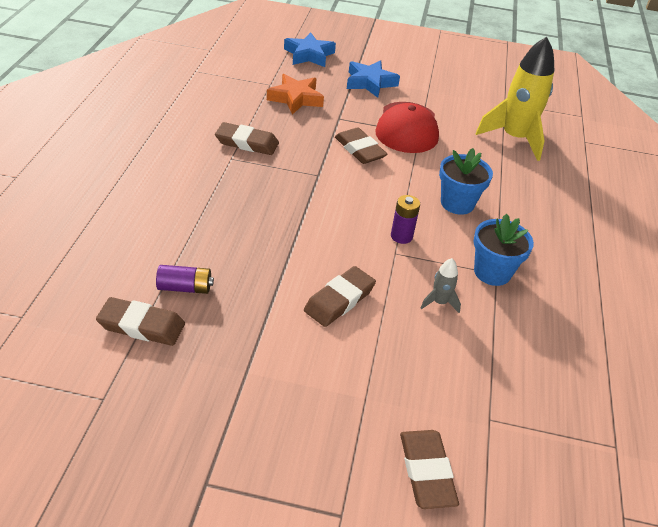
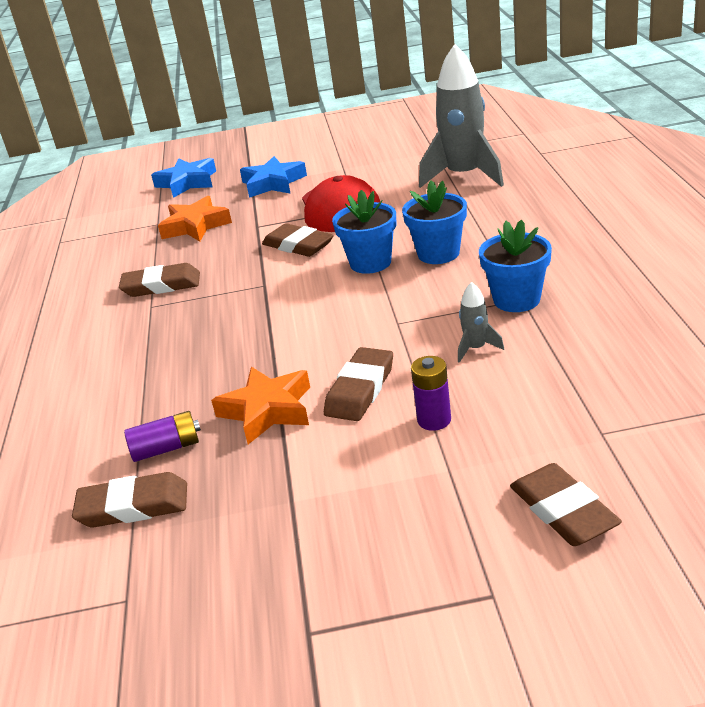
camera: 10 degrees left, 10 degrees down
purple battery [391,195,420,244] -> purple battery moved to [411,356,451,431]
yellow rocket [476,36,554,161] -> grey rocket [419,44,504,188]
none -> orange star [211,367,310,444]
none -> blue flower pot [332,190,396,274]

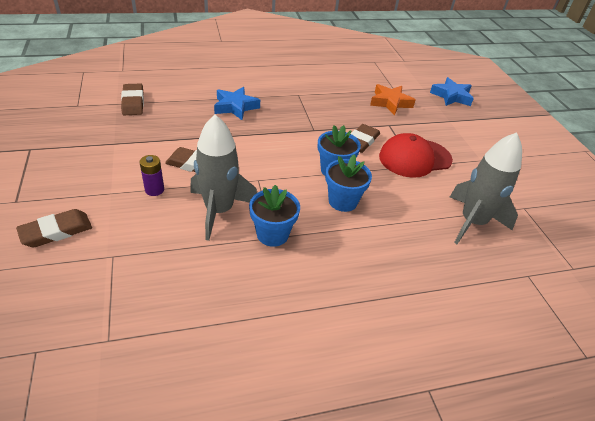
camera: 75 degrees right, 10 degrees up
brown eraser [119,263,200,297] -> none
purple battery [124,411,201,462] -> none
orange star [211,367,310,444] -> none
blue star [240,156,307,198] -> blue star moved to [214,87,260,120]
grey rocket [458,282,504,363] -> grey rocket [190,115,257,241], size x2.33

